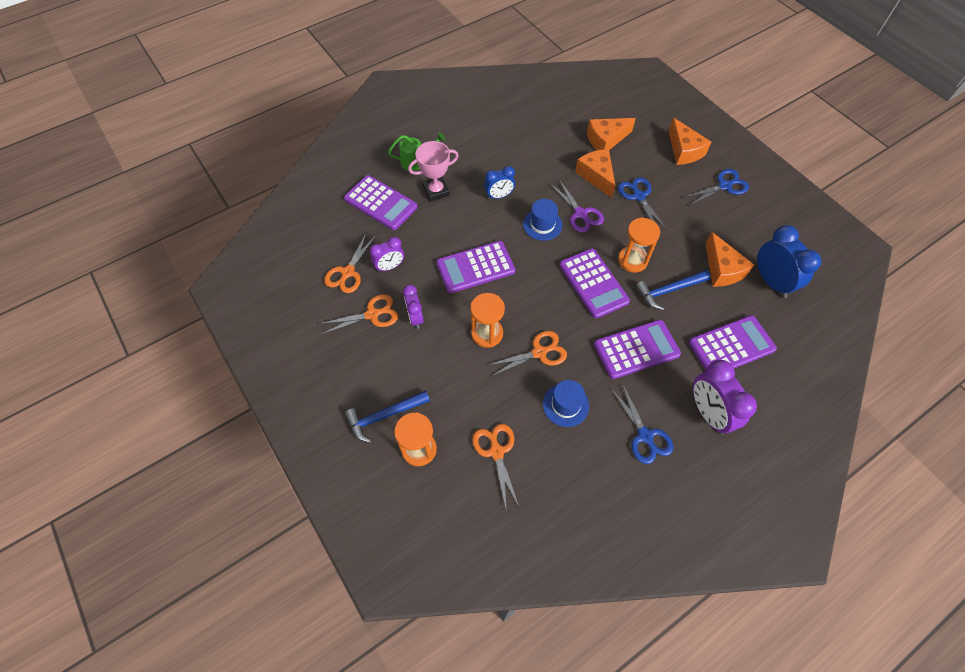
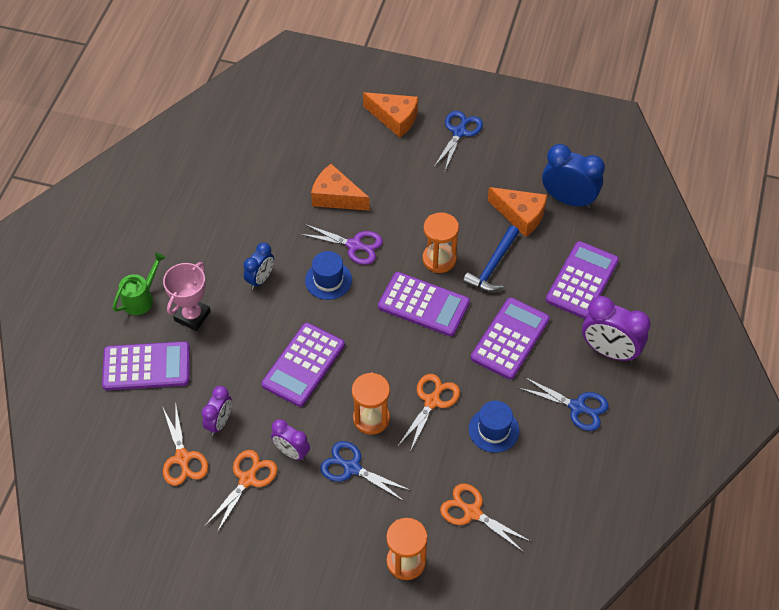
camera: 40 degrees left, 5 degrees down
blue hammer [345,390,430,443] -> none
orange cheese [587,118,636,150] -> none
blue scissors [618,177,667,230] -> blue scissors moved to [320,441,411,502]

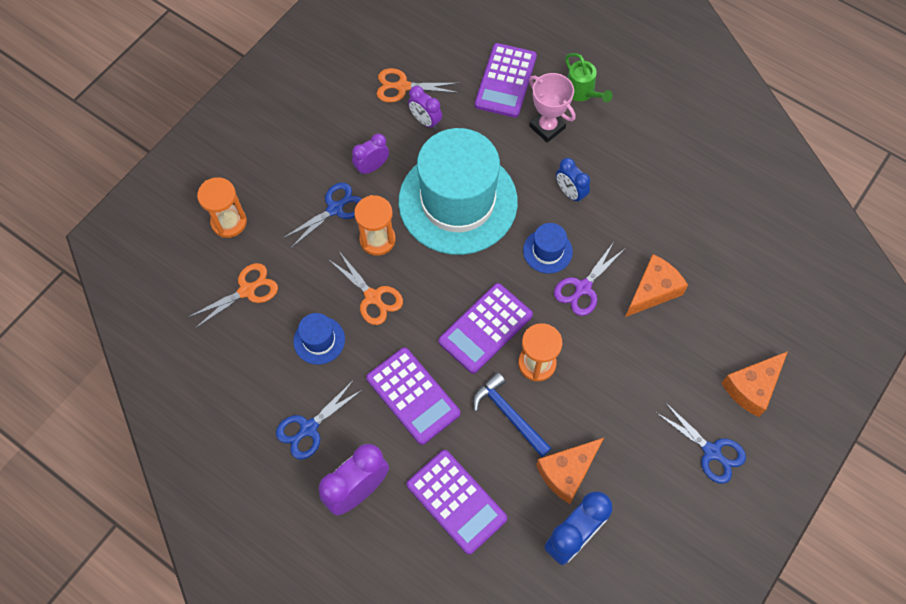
camera: 110 degrees right, 10 degrees up
orange scissors [205,450,278,533] -> none
purple calculator [262,323,345,407] -> turquoise hat [398,128,518,255]

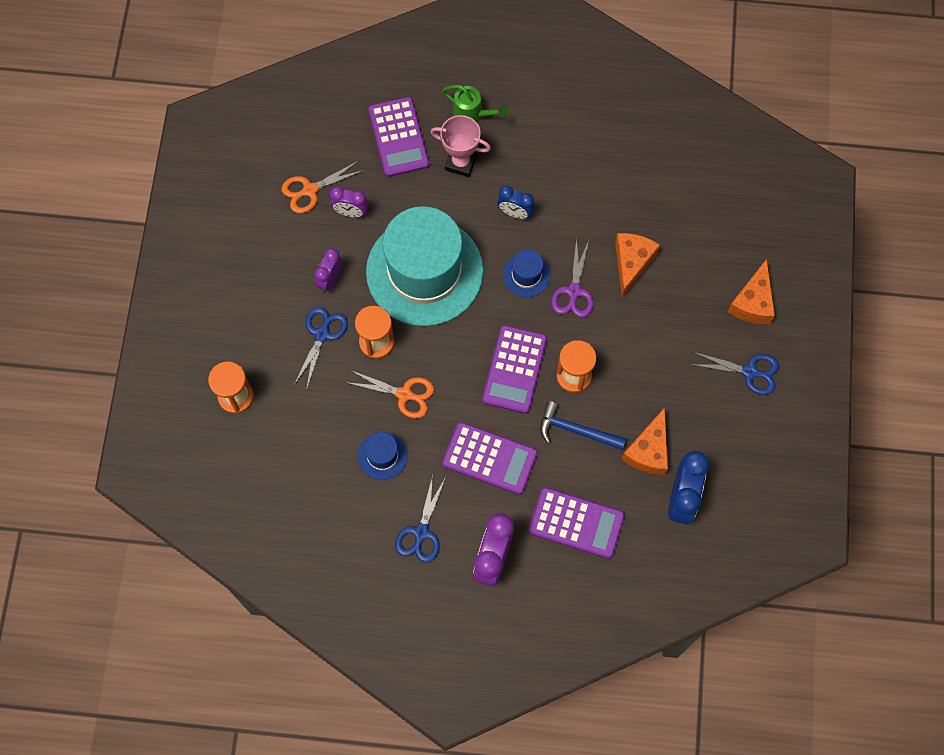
camera: 30 degrees left, 5 degrees up
orange scissors [189,263,278,328] -> none

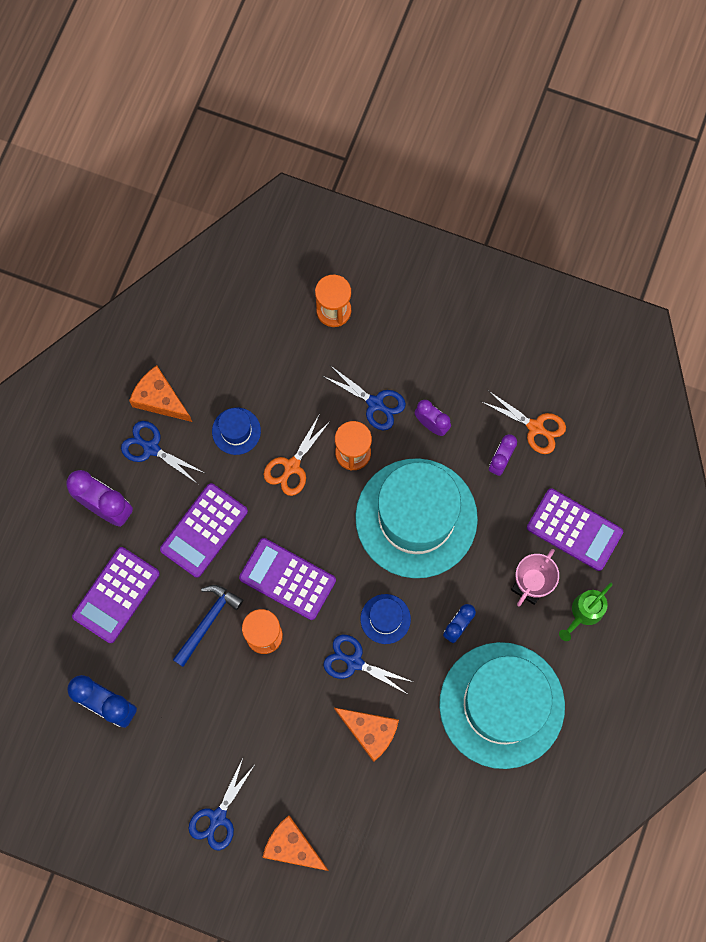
camera: 105 degrees right, 5 degrees up
orange scissors [281,161,365,213] -> orange scissors turned 135 degrees clockwise [482,391,566,454]
purple calculator [368,97,429,177] -> purple calculator turned 150 degrees counterclockwise [527,488,623,571]
purple scissors [551,237,594,317] -> blue scissors [324,635,413,695]
orange cheese [622,408,668,475] -> orange cheese moved to [129,365,192,422]
none -> turquoise hat [439,642,565,769]

